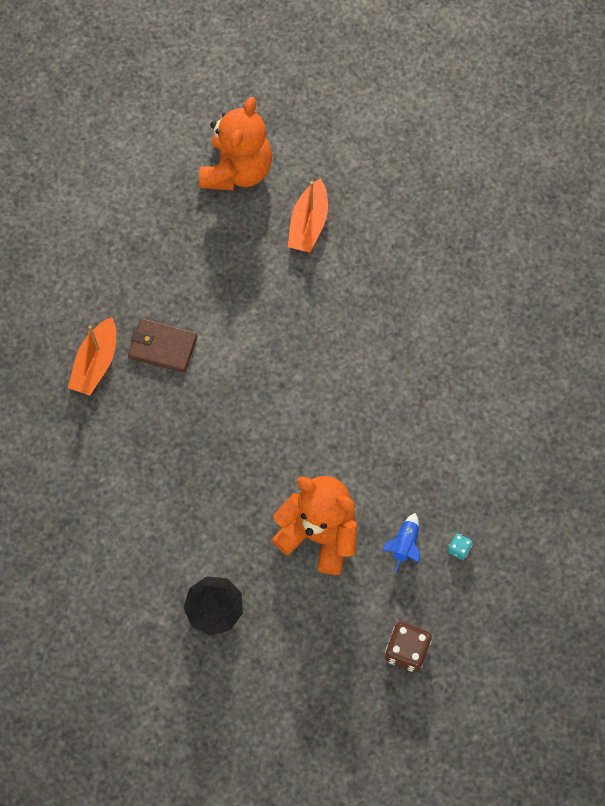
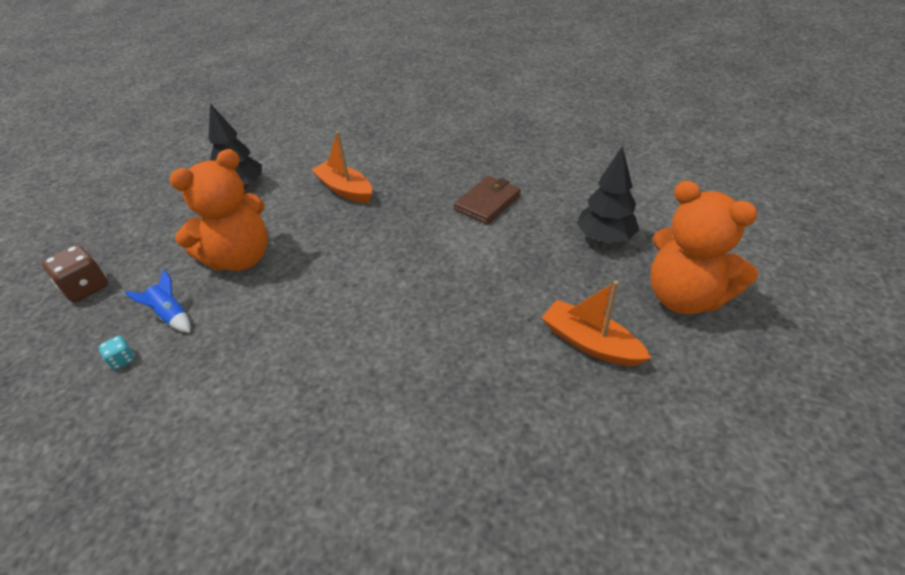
camera: 115 degrees right, 25 degrees down
orange boat [68,317,116,396] -> orange boat moved to [311,131,372,203]
none -> black tree [577,146,639,243]

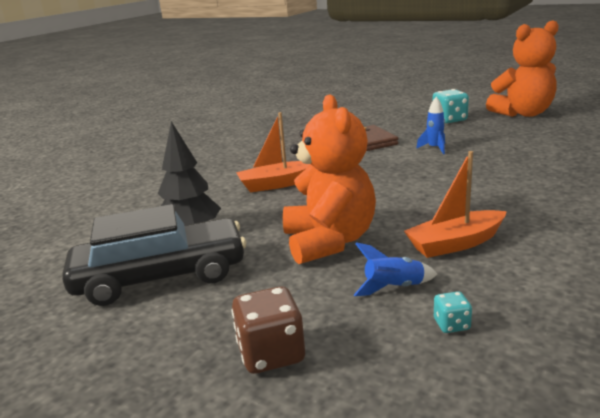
camera: 60 degrees left, 20 degrees down
orange boat [542,281,651,366] -> orange boat moved to [404,151,507,258]
black tree [577,146,639,243] -> turquoise dice [432,89,469,124]
none -> black car [62,204,246,306]
none -> blue rocket [416,97,445,154]

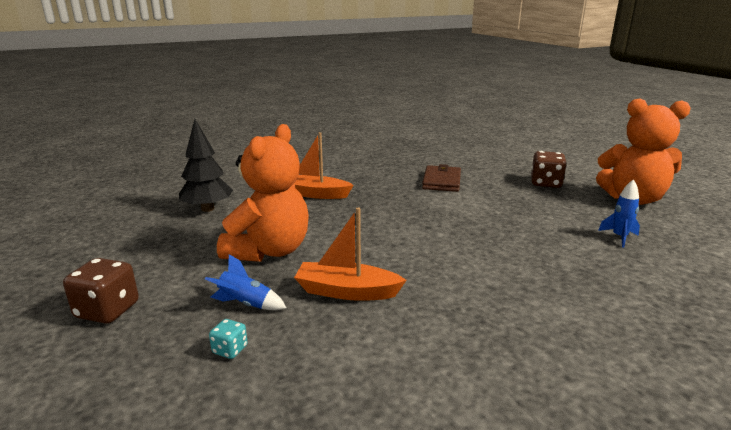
camera: 30 degrees right, 0 degrees up
black car [62,204,246,306] -> none
blue rocket [416,97,445,154] -> blue rocket moved to [598,179,640,248]
turquoise dice [432,89,469,124] -> brown dice [531,151,567,188]

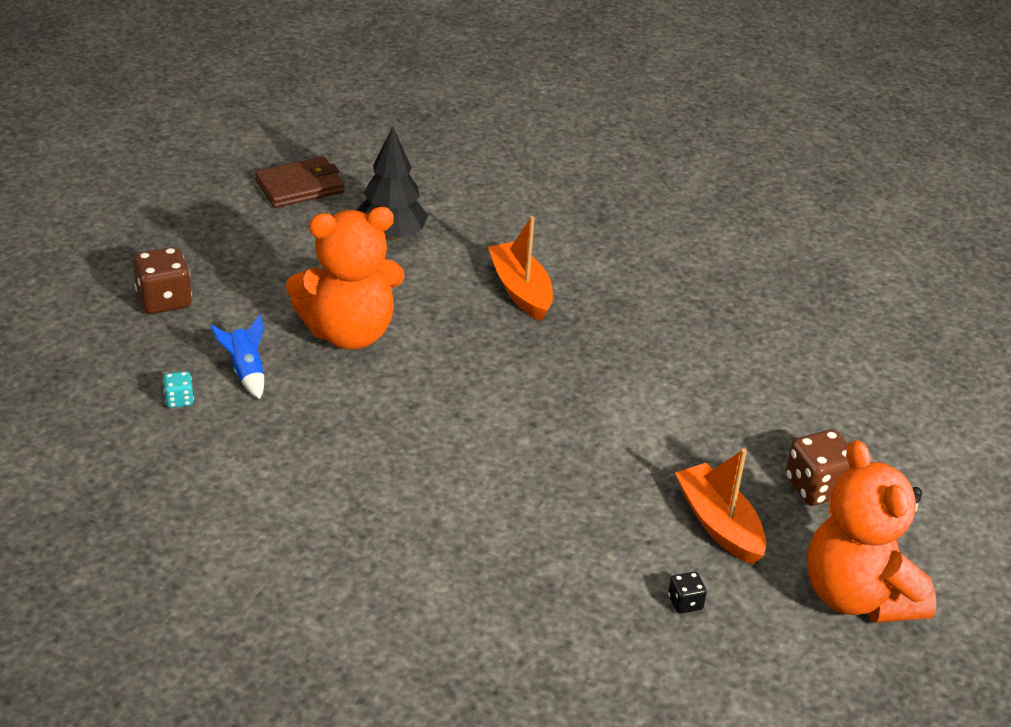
camera: 50 degrees right, 15 degrees up
orange boat [294,208,407,301] -> orange boat moved to [675,448,766,565]
brown wallet [422,164,461,192] -> brown wallet moved to [255,156,344,208]
blue rocket [598,179,640,248] -> black dice [668,572,707,614]

